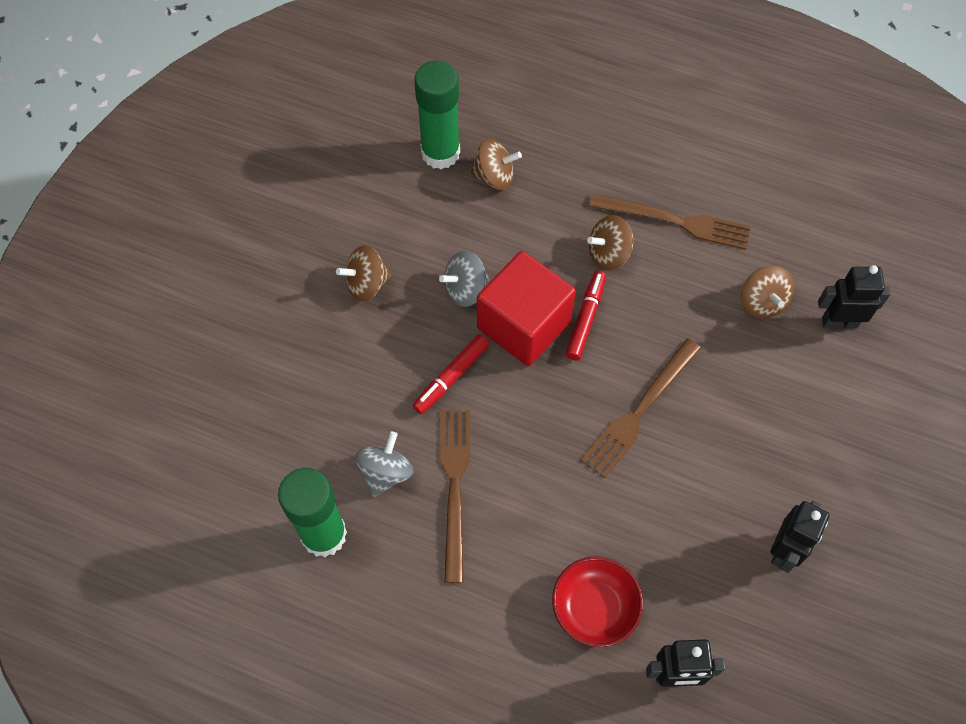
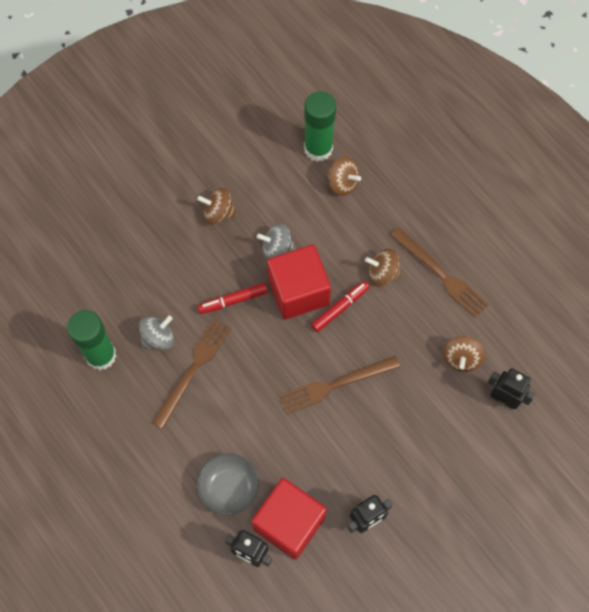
camera: 30 degrees right, 5 degrees up
red bowl [552,556,643,647] -> grey bowl [197,453,259,515]
none -> red cube [251,478,327,560]

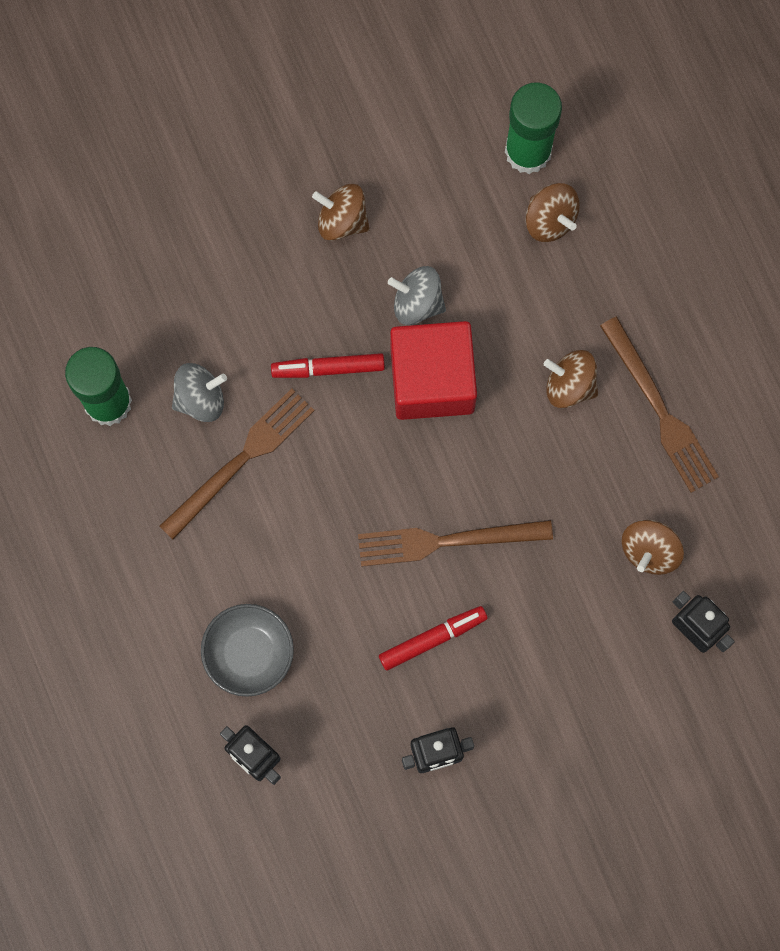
camera: 15 degrees right, 10 degrees up
red cube [251,478,327,560] -> none
red marker [311,281,370,332] -> red marker moved to [379,606,488,671]

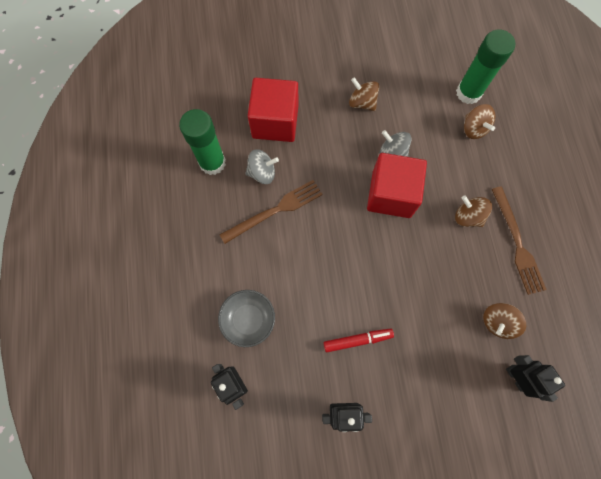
camera: 15 degrees right, 5 degrees down
red marker [271,353,385,378] -> none
brown fork [358,520,553,567] -> none
none -> red cube [248,78,298,142]

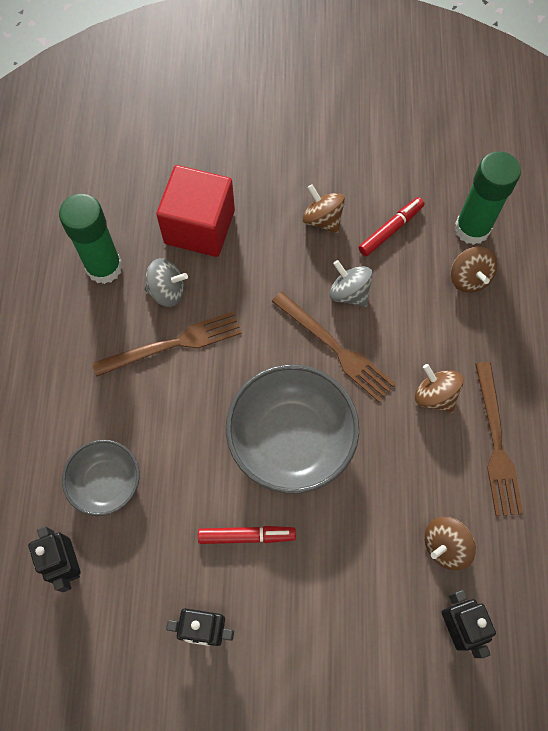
camera: 10 degrees right, 5 degrees down
red cube [367,153,427,218] -> brown fork [272,292,396,402]
none -> grey bowl [226,365,359,494]
none -> red marker [359,197,425,256]

